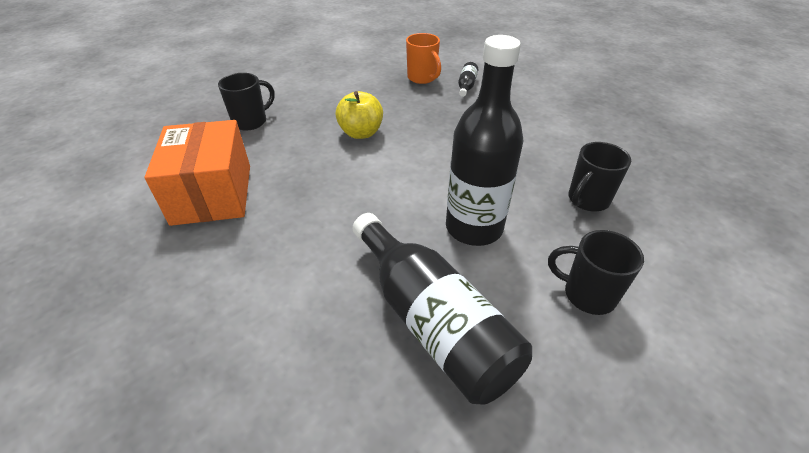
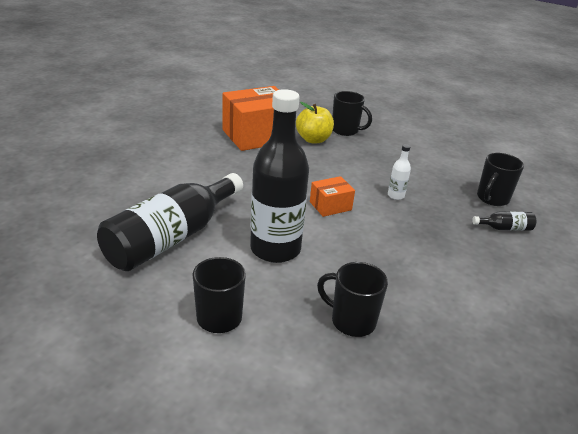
camera: 70 degrees right, 10 degrees down
yellow apple [336,91,383,139] -> yellow apple moved to [296,102,334,143]
orange mug [406,33,441,84] -> black mug [477,153,524,206]
none -> orange box [310,176,355,217]
none -> white bottle [388,144,411,200]

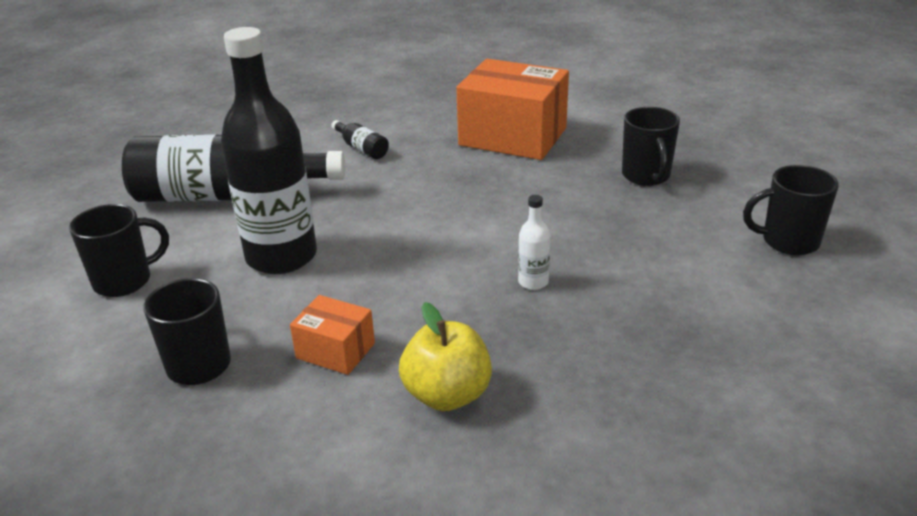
camera: 55 degrees right, 0 degrees up
yellow apple [296,102,334,143] -> yellow apple moved to [399,302,492,411]
orange box [310,176,355,217] -> orange box moved to [290,295,375,375]
black bottle [472,212,536,231] -> black bottle moved to [331,120,389,159]
black mug [477,153,524,206] -> black mug moved to [743,165,839,255]

